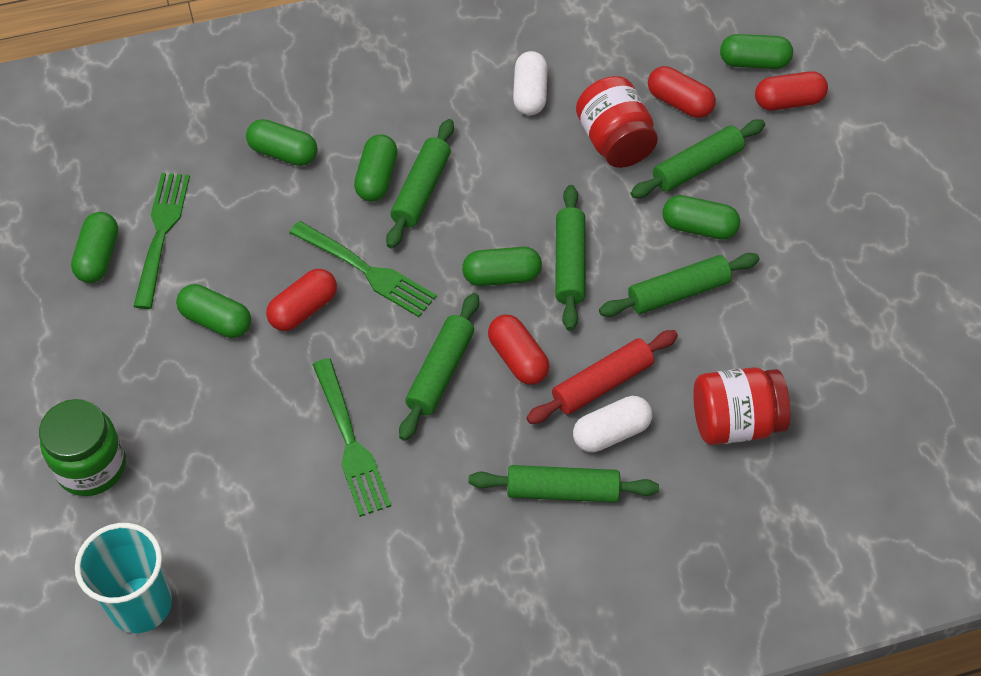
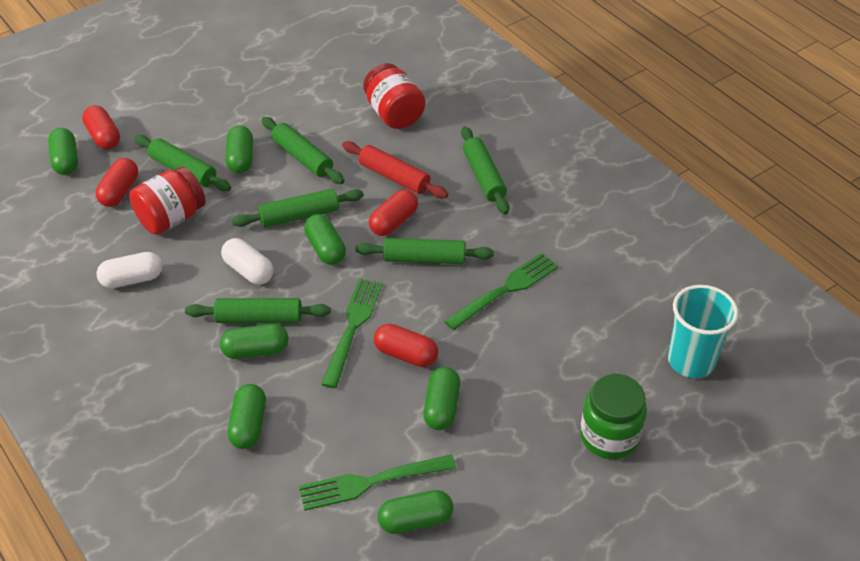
camera: 110 degrees left, 10 degrees down
white capsule [573,396,652,452] -> white capsule moved to [221,238,273,285]

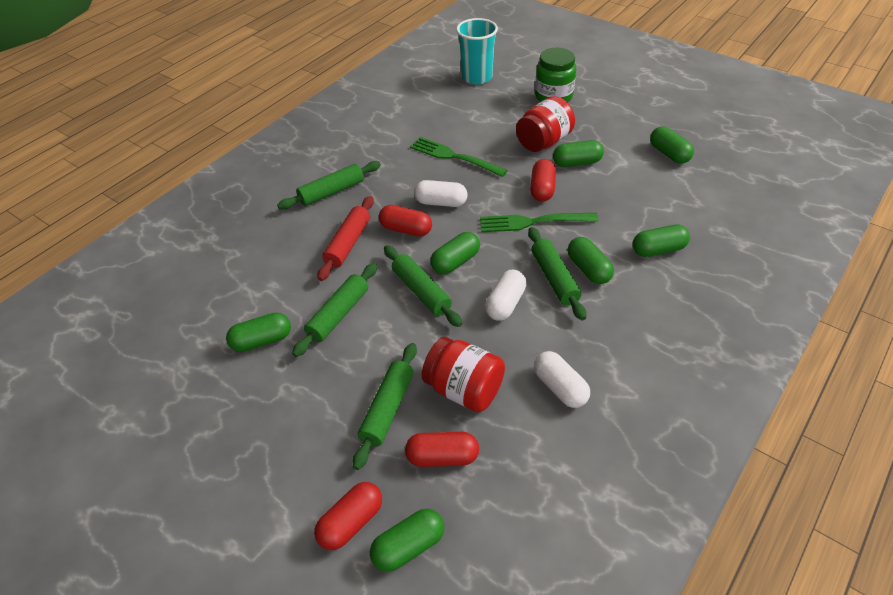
camera: 105 degrees left, 0 degrees up
green capsule [226,125,253,173] -> green capsule moved to [226,312,291,352]
green fork [299,455,456,511] -> none
green rolling pin [355,238,494,264] -> white capsule [414,180,467,207]
red jar [363,63,425,129] -> red jar moved to [516,96,575,152]

